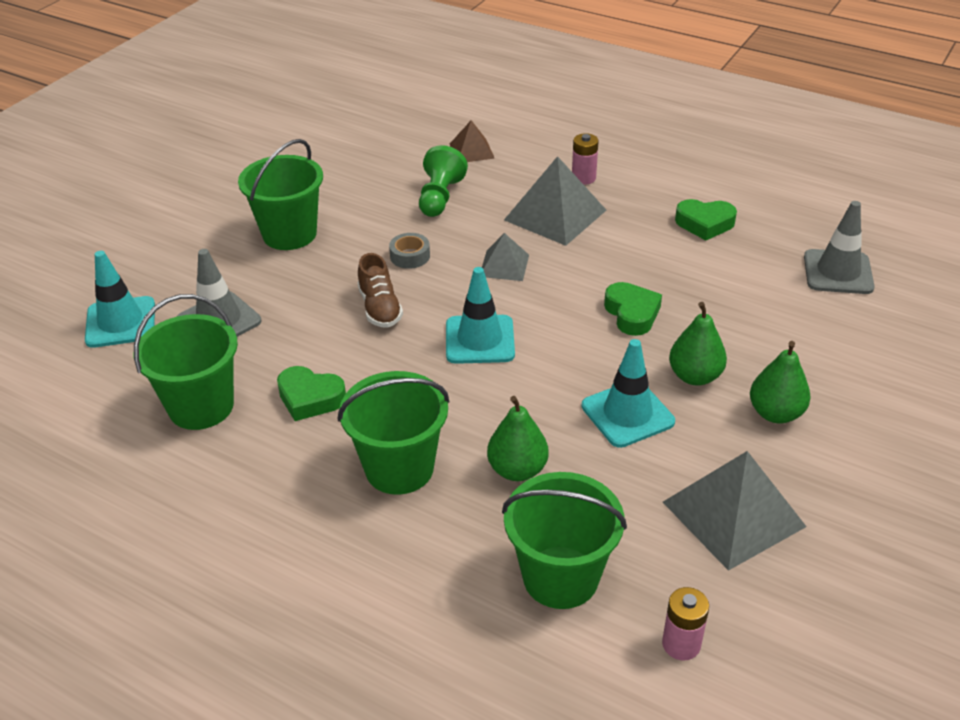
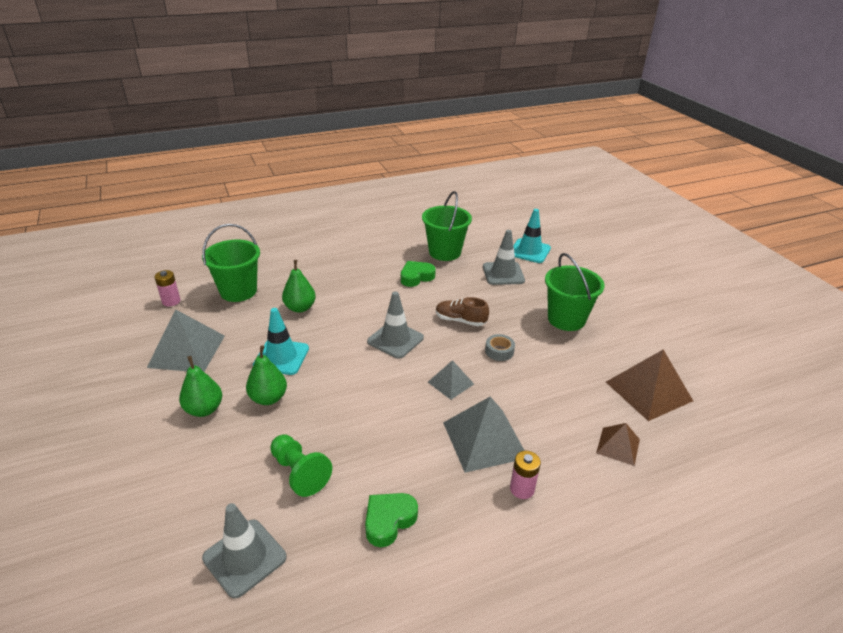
camera: 125 degrees right, 5 degrees down
green bucket [338,371,449,495] -> none
green pawn [419,145,468,217] -> green pawn moved to [270,434,332,497]
turquoise traffic cone [446,267,515,364] -> grey traffic cone [367,291,424,359]
green heart [604,282,662,336] -> none
none -> brown pyramid [606,350,693,421]

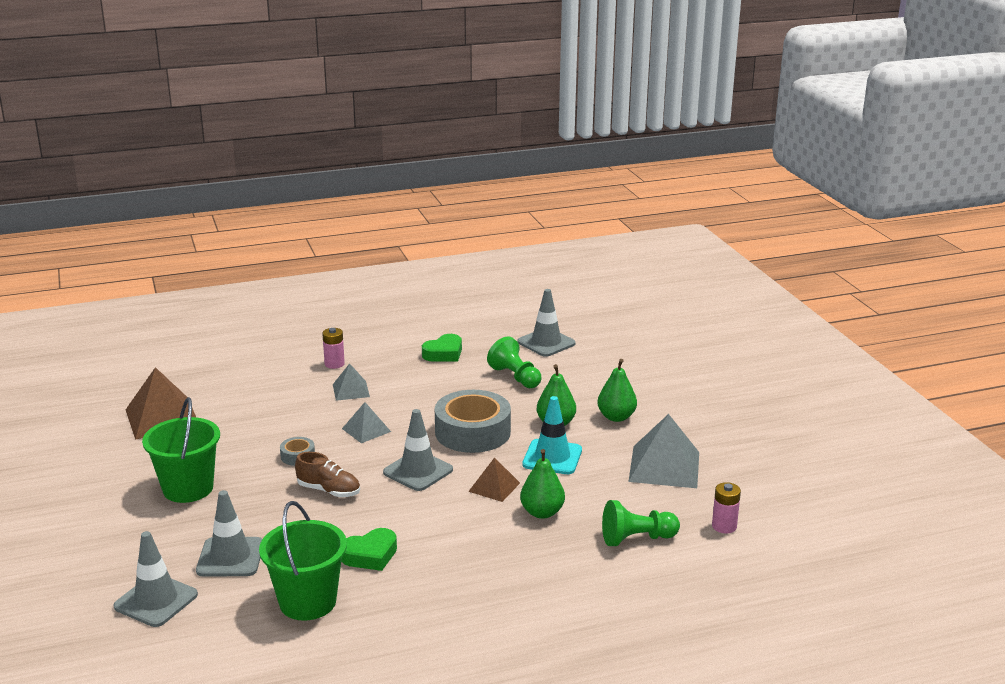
camera: 175 degrees left, 10 degrees down
green bucket [202,224,260,302] -> green pawn [602,500,680,546]
grey pyramid [443,397,525,473] -> grey pyramid [333,363,370,401], size x0.56
turquoise traffic cone [513,209,551,263] -> grey traffic cone [114,531,198,627]
brown pyramid [596,423,640,466] -> brown pyramid moved to [468,457,520,502]
none -> grey tape [435,390,511,453]

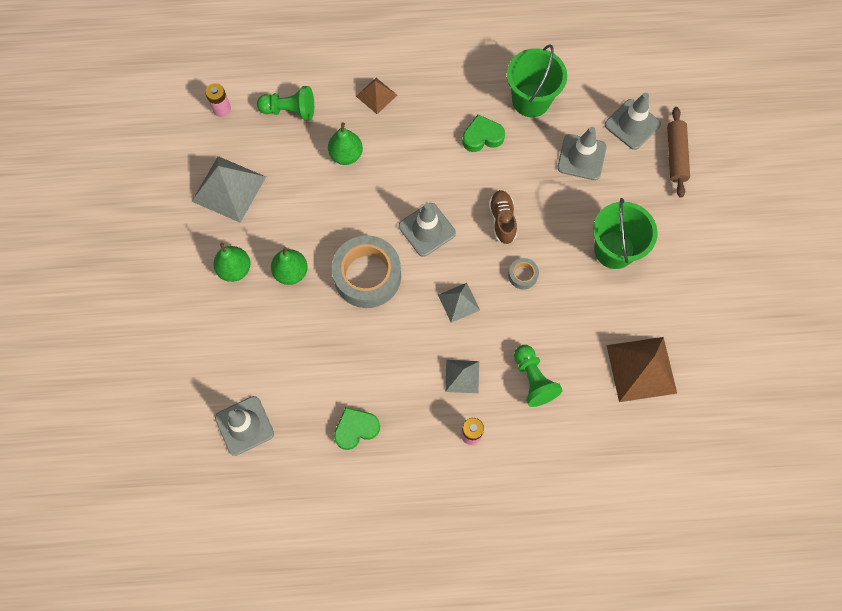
camera: 165 degrees left, 45 degrees up
brown shoe [295,452,360,497] -> brown shoe turned 45 degrees clockwise [489,190,517,244]
brown pyramid [468,457,520,502] -> brown pyramid moved to [356,78,397,114]
green pawn [487,336,541,388] -> green pawn moved to [514,345,563,407]
turquoise traffic cone [522,396,582,474] -> none
none -> brown rolling pin [667,107,690,198]

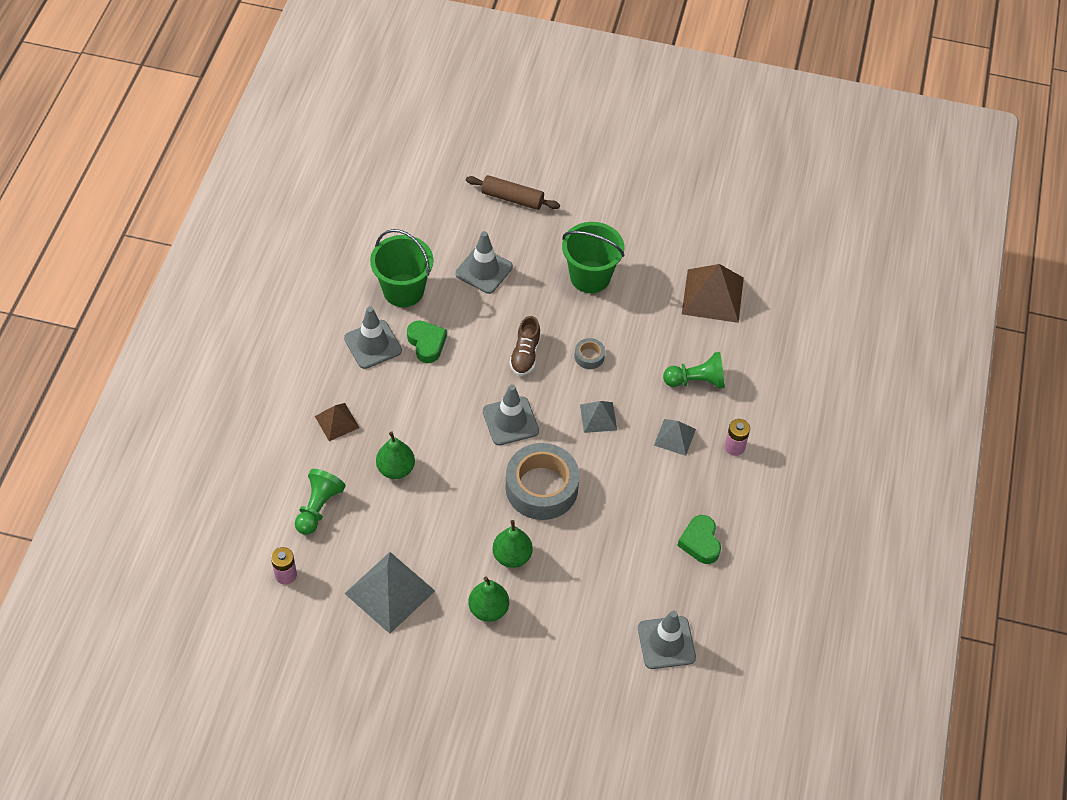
camera: 75 degrees left, 15 degrees down
green heart [462,114,505,152] -> green heart turned 150 degrees clockwise [407,320,447,363]
brown shoe [489,190,517,244] -> brown shoe turned 90 degrees counterclockwise [509,316,541,376]
grey traffic cone [605,92,661,150] -> grey traffic cone moved to [344,306,402,369]

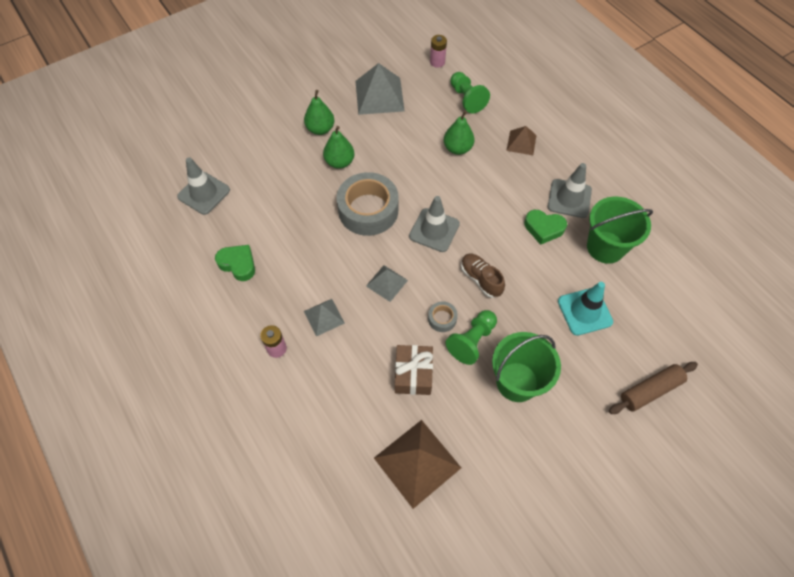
camera: 135 degrees right, 5 degrees up
grey traffic cone [455,231,513,294] -> turquoise traffic cone [558,282,613,336]
green pawn [663,352,725,389] -> green pawn moved to [446,310,497,365]
none -> brown gift [395,345,433,395]

